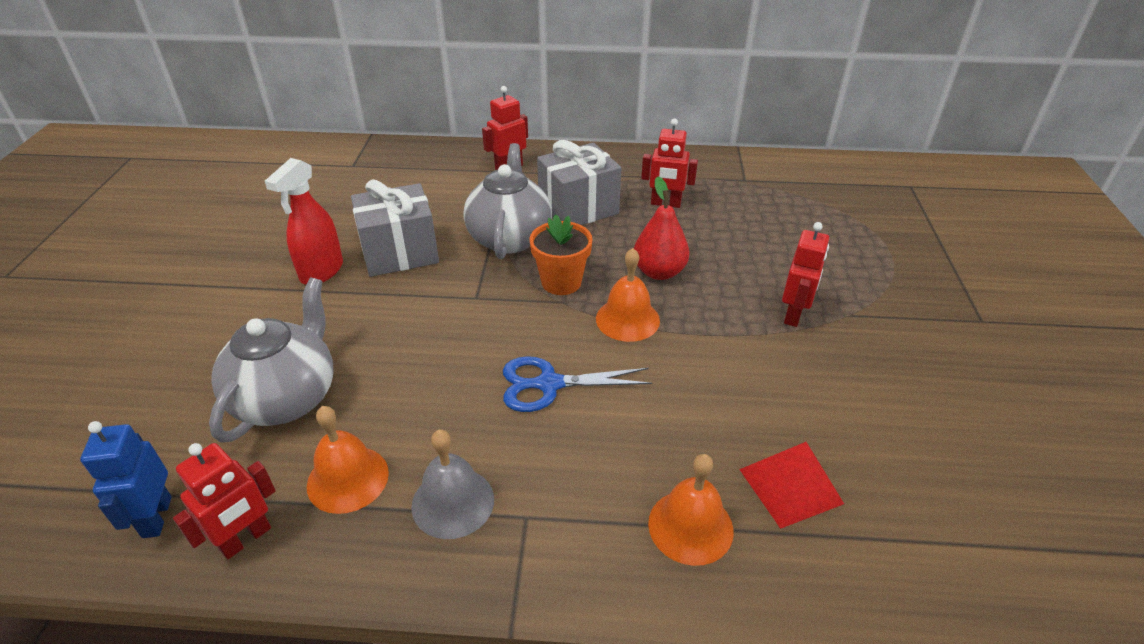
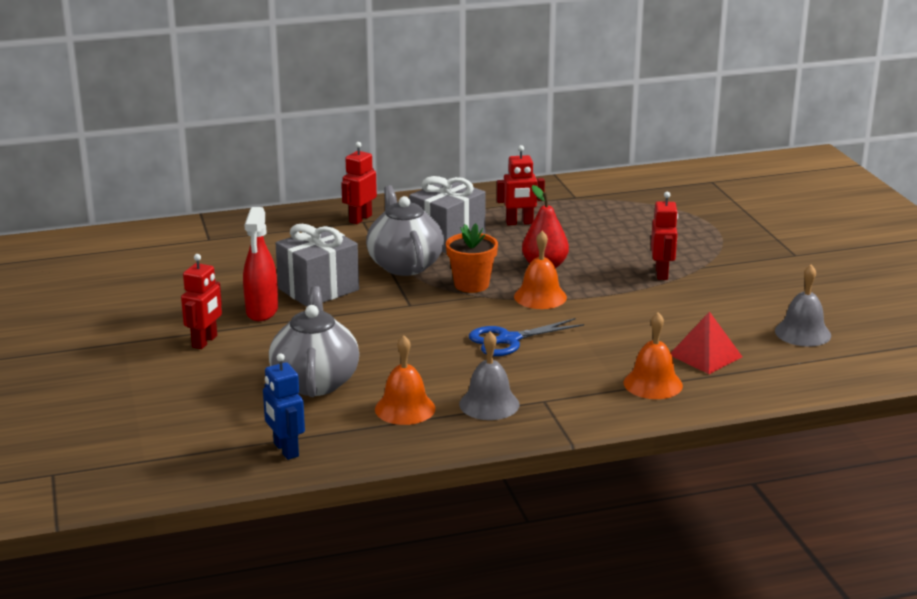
camera: 20 degrees left, 15 degrees down
red robot [173,443,276,559] -> red robot moved to [181,254,222,349]
none -> grey bell [775,265,831,347]

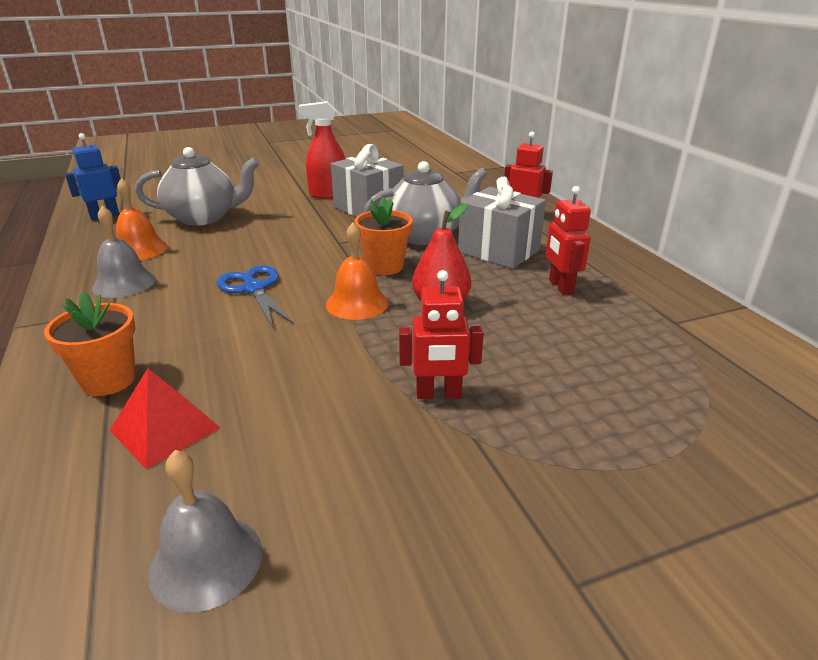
camera: 85 degrees right, 5 degrees up
red robot [181,254,222,349] -> none
orange bell [624,312,683,399] -> orange flower pot [44,291,136,396]

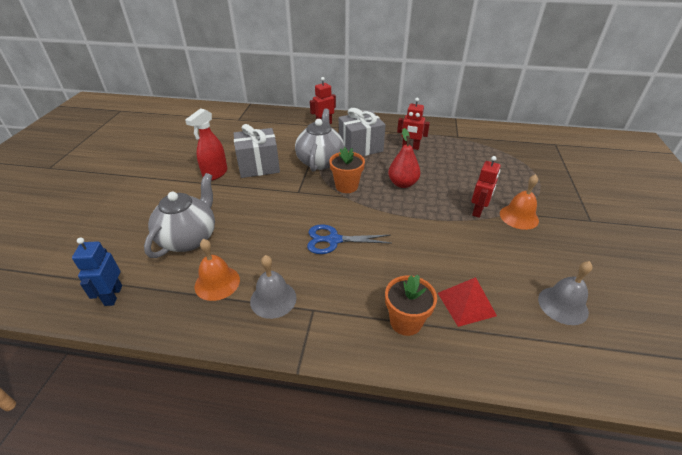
camera: 60 degrees left, 10 degrees up
orange bell [326,223,389,320] -> orange bell moved to [500,174,539,230]

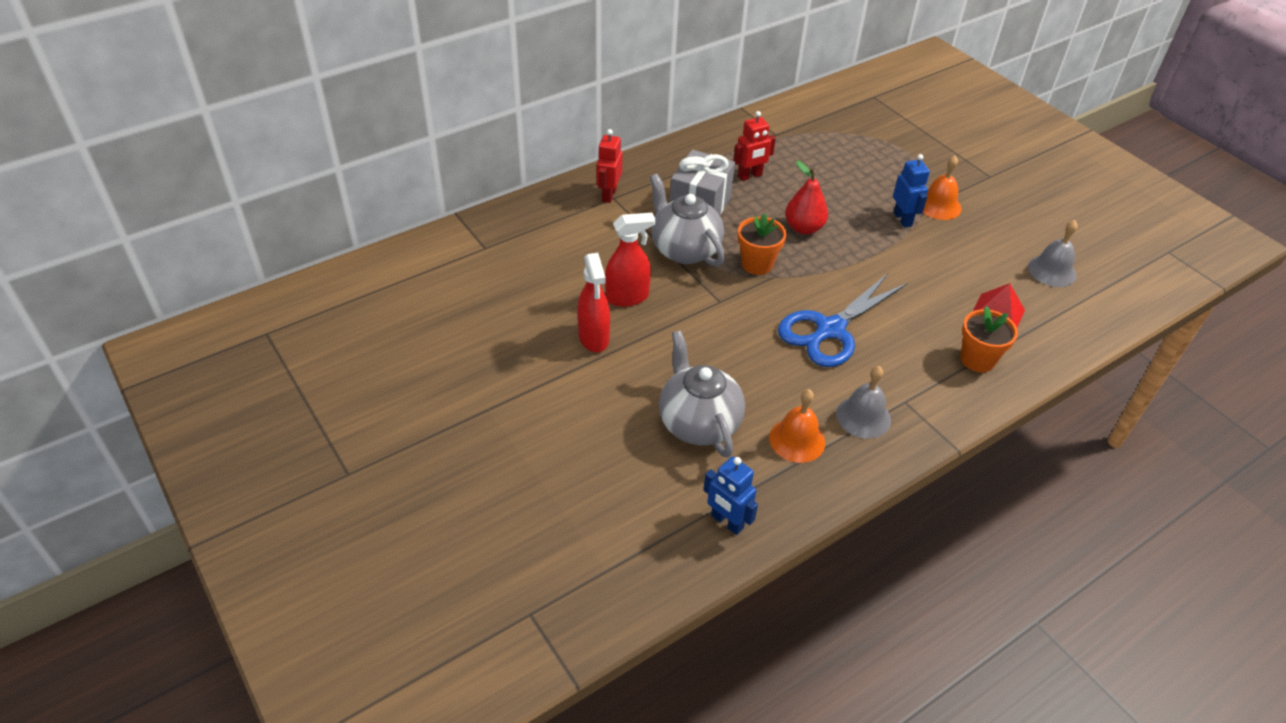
camera: 45 degrees left, 5 degrees up
grey gift [233,124,280,178] -> red spray bottle [605,213,655,307]
blue scissors [307,224,391,254] -> blue scissors [778,273,908,367], size x1.50
red robot [471,156,501,218] -> blue robot [893,154,930,228]

